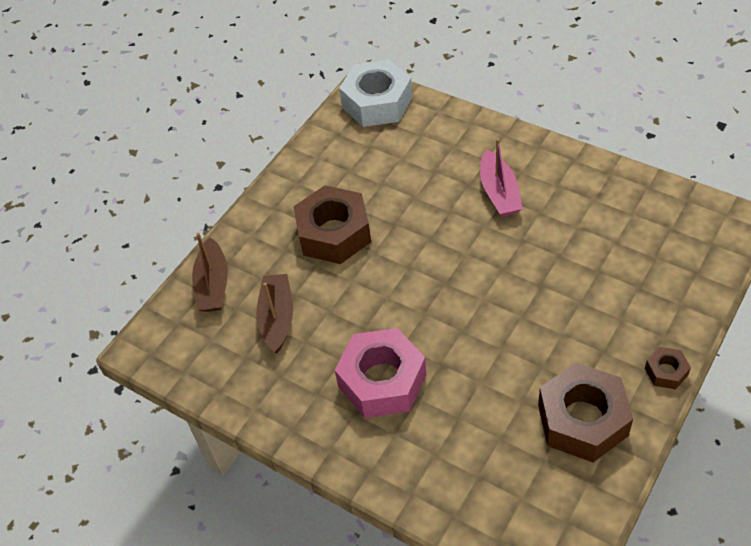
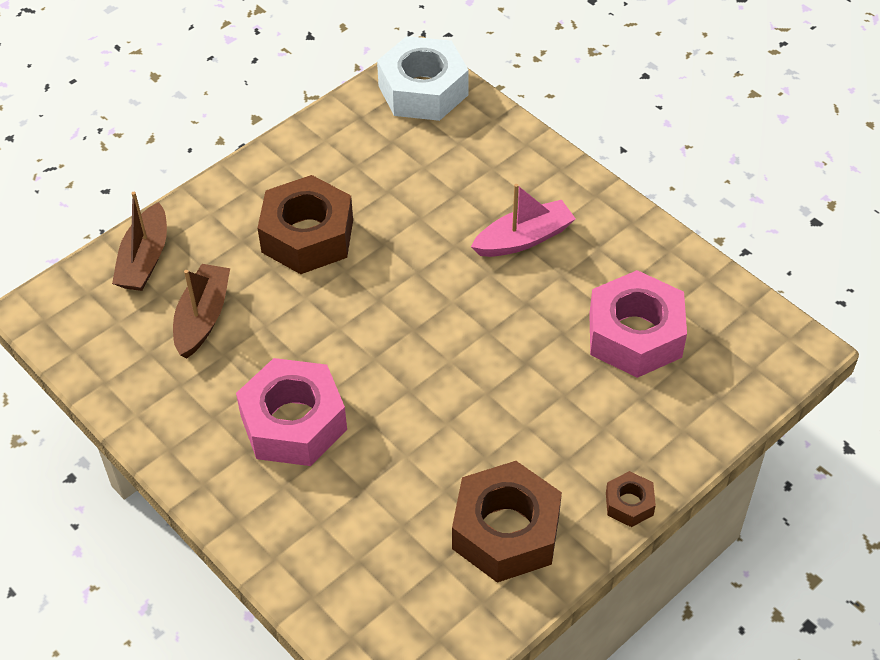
camera: 10 degrees right, 0 degrees up
pink boat [480,138,522,217] -> pink boat turned 120 degrees counterclockwise [471,184,576,257]
none -> pink nut [589,270,687,378]

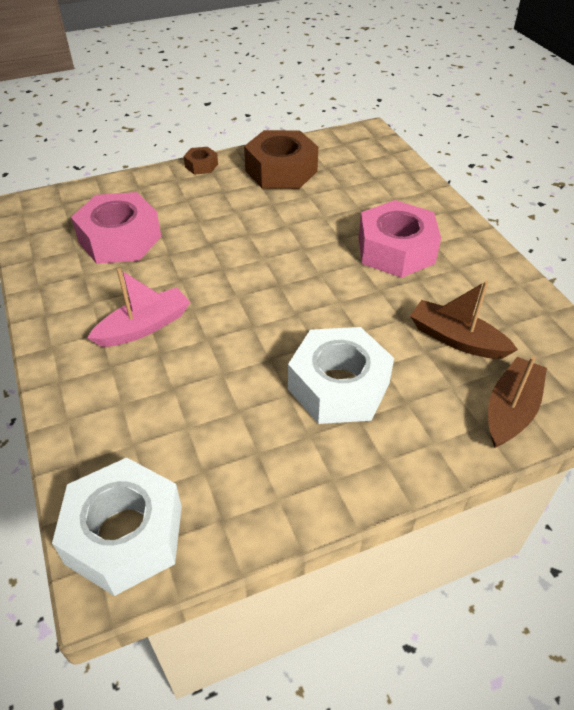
camera: 160 degrees left, 5 degrees down
brown boat [173,264,230,358] -> brown boat turned 90 degrees clockwise [410,281,518,359]
brown nut [258,175,353,274] -> white nut [288,327,394,424]
pink boat [471,184,576,257] -> pink boat turned 150 degrees clockwise [87,268,190,347]

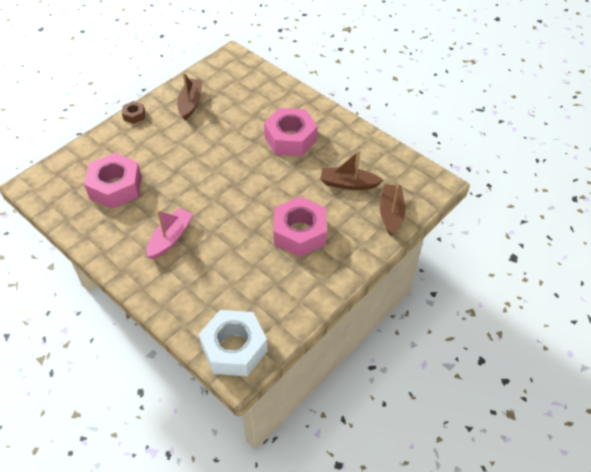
camera: 25 degrees left, 5 degrees up
brown nut [244,130,318,189] -> brown boat [177,73,202,120]
white nut [288,327,394,424] -> pink nut [274,196,327,257]

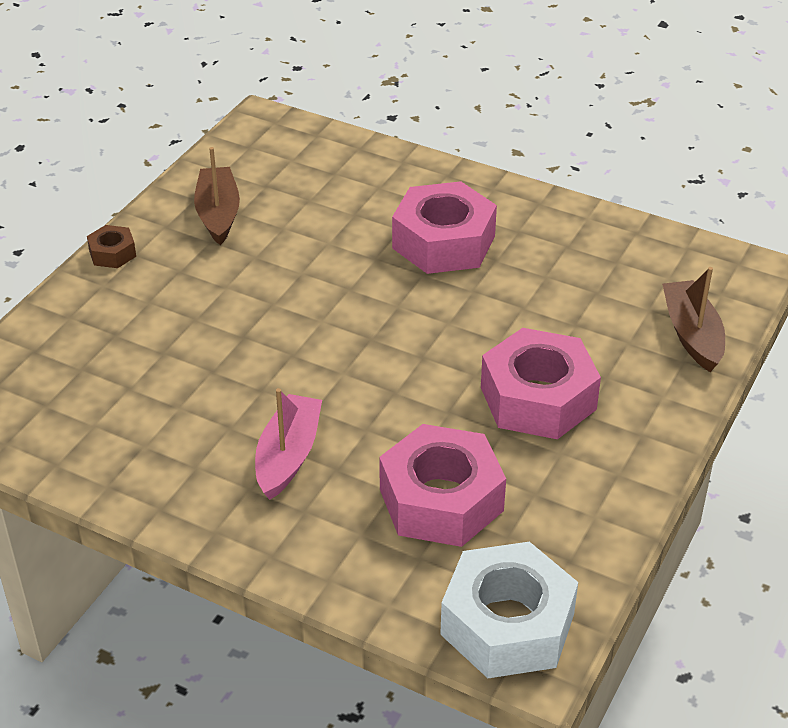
camera: 15 degrees left, 10 degrees down
pink nut [84,153,142,209] -> pink nut moved to [379,424,506,547]
brown boat [320,151,383,190] -> none

